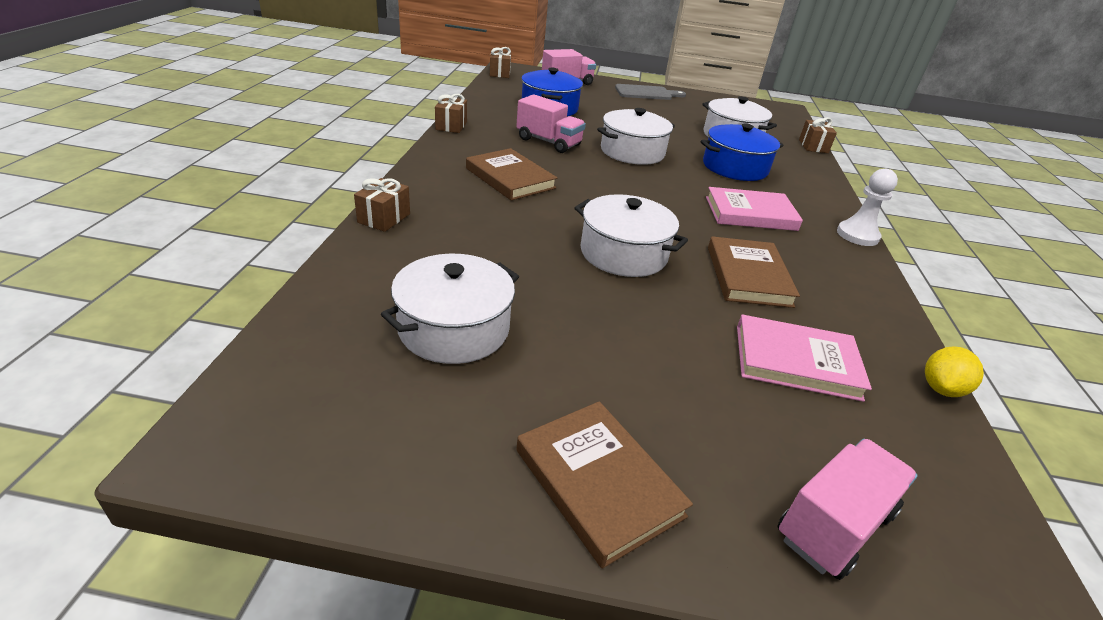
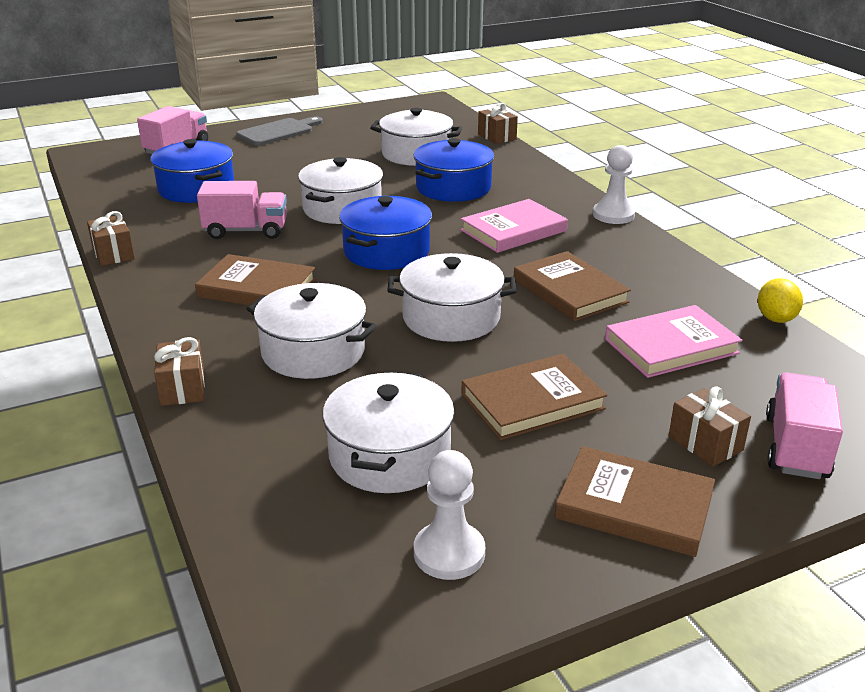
camera: 30 degrees left, 5 degrees down
brown gift [490,47,511,78] -> brown gift moved to [669,387,751,467]
none -> white pot [247,283,377,379]
none -> blue pot [339,196,432,270]
none -> white pawn [414,450,485,580]
none -> brown book [462,354,607,440]

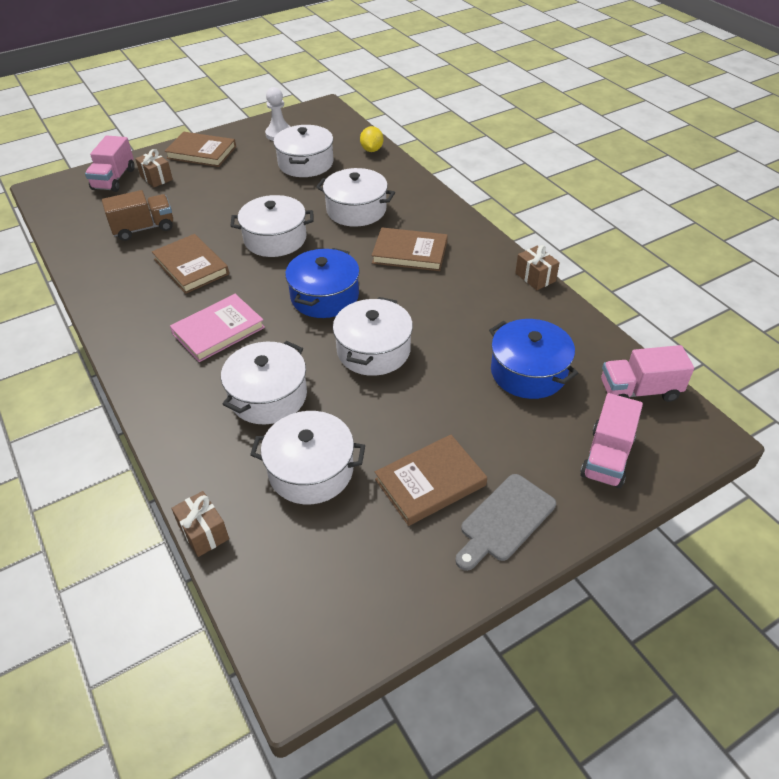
camera: 175 degrees right, 15 degrees up
brown gift [154,337,205,406] -> none
pink truck [197,181,287,239] -> pink truck moved to [601,345,694,402]
blue pot [414,138,494,202] -> white pot [221,341,307,424]
brown book [462,354,607,440] -> brown book moved to [375,435,487,526]
white pawn [593,145,635,224] -> none
pink book [605,305,743,378] -> brown truck [102,190,173,241]
yellow lemon [757,278,803,323] -> yellow lemon moved to [360,126,383,152]

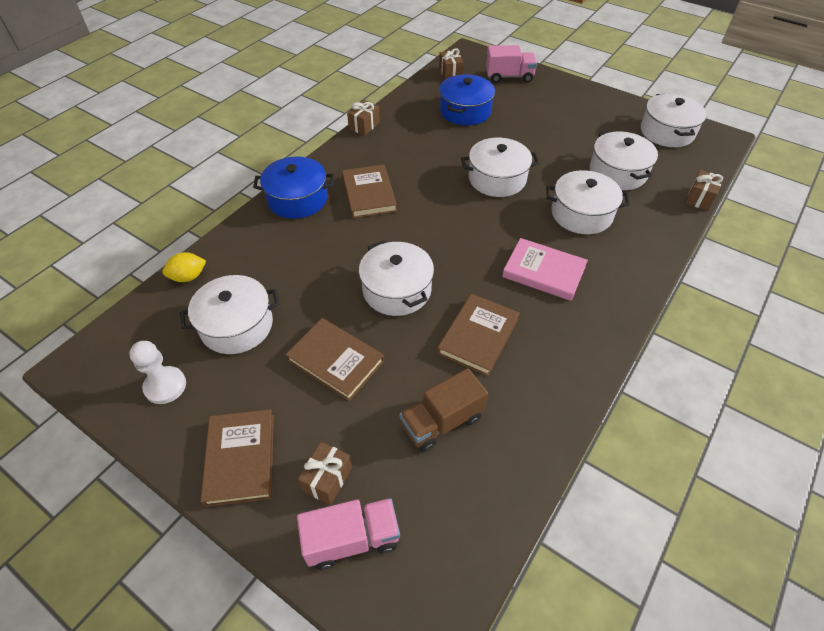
camera: 115 degrees left, 5 degrees up
brown truck [102,190,173,241] -> brown truck turned 75 degrees counterclockwise [399,368,488,452]
blue pot [285,248,360,318] -> blue pot moved to [253,157,334,219]
white pot [316,168,395,227] -> white pot moved to [641,94,707,147]
brown book [375,435,487,526] -> brown book moved to [285,318,384,401]
grey cutting board [455,474,556,571] -> none
pink truck [601,345,694,402] -> brown gift [439,48,464,80]

